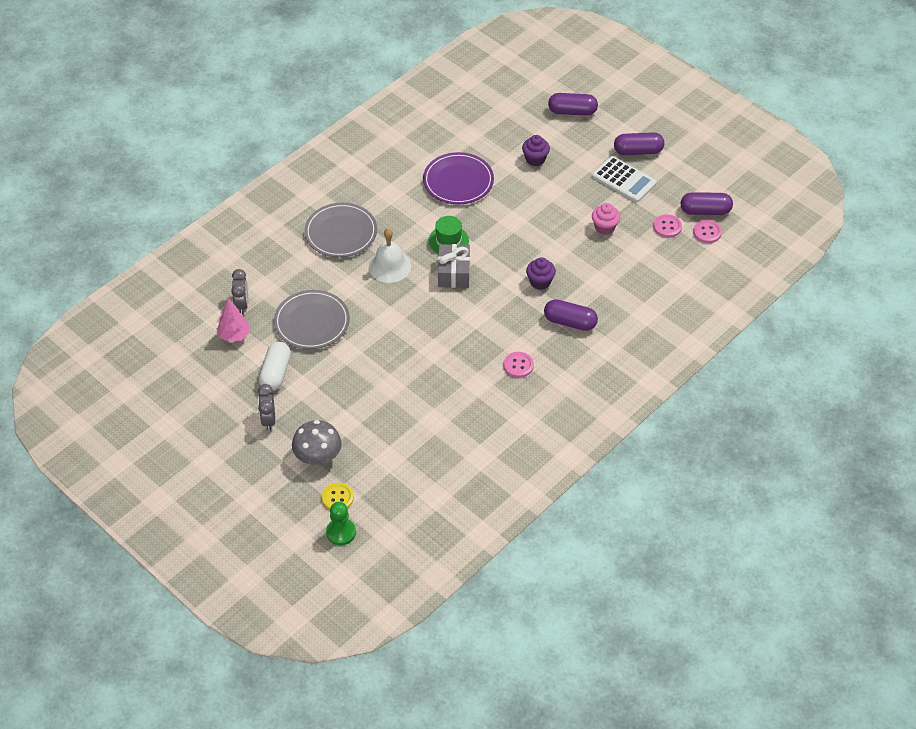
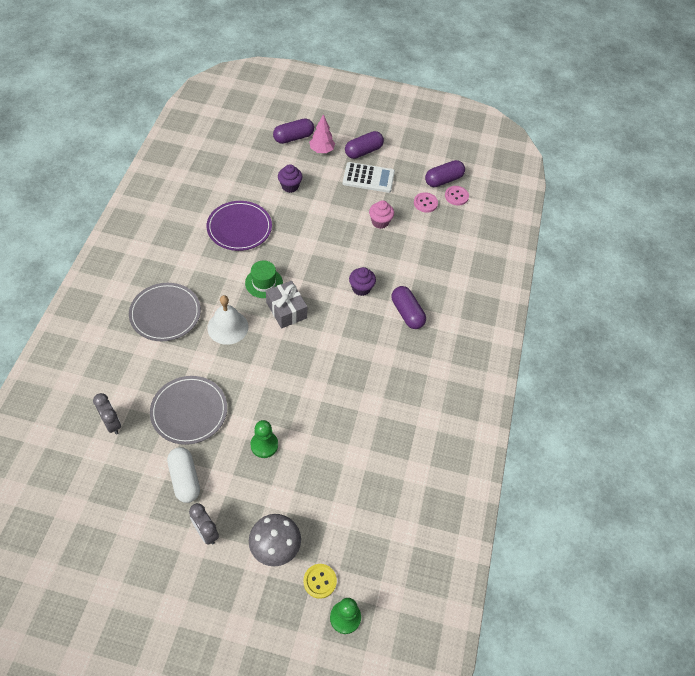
camera: 35 degrees left, 5 degrees up
pink tree [217,298,250,342] -> pink tree moved to [309,114,335,153]
pink button [504,352,534,378] -> none
purple capsule [544,299,598,331] -> purple capsule turned 75 degrees clockwise [392,286,426,329]
none -> green pawn [250,420,278,458]

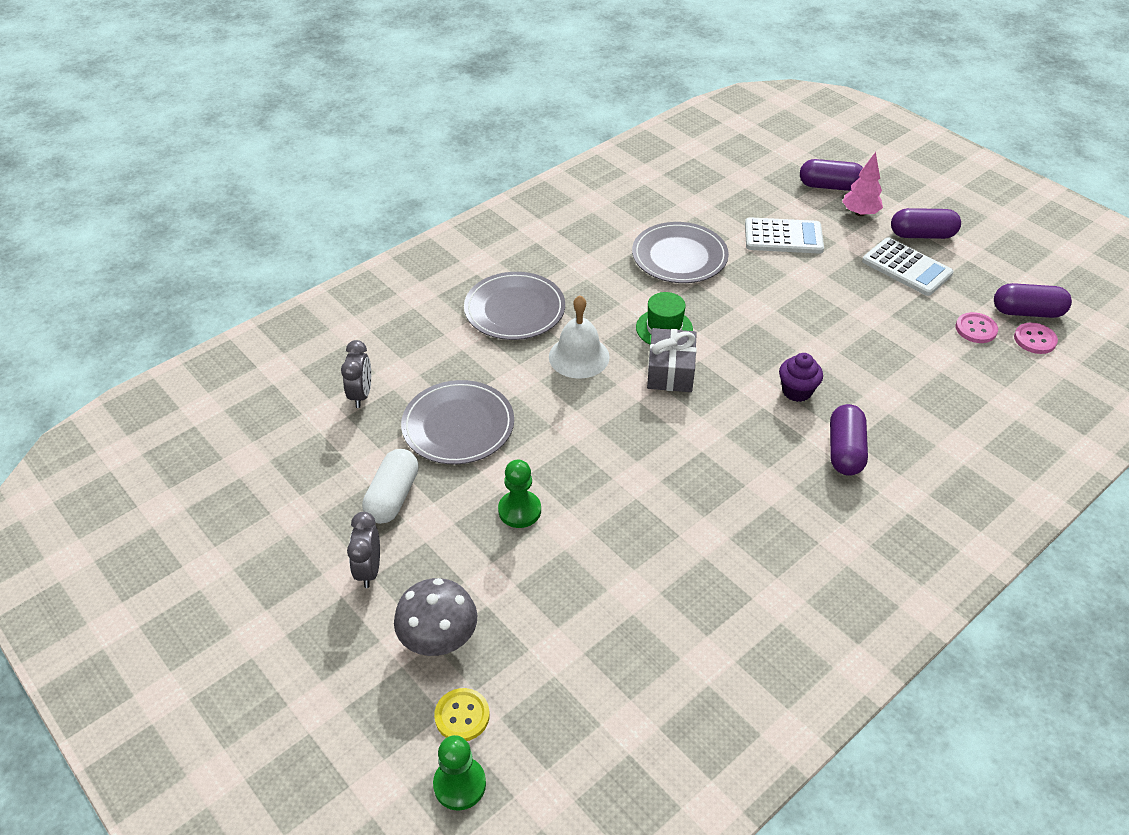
camera: 40 degrees right, 10 degrees down
purple plate [207,201,272,251] -> grey plate [632,222,729,283]
purple cupcake [278,164,302,193] -> white calculator [745,217,824,254]
pink cupcake [369,200,394,229] -> none

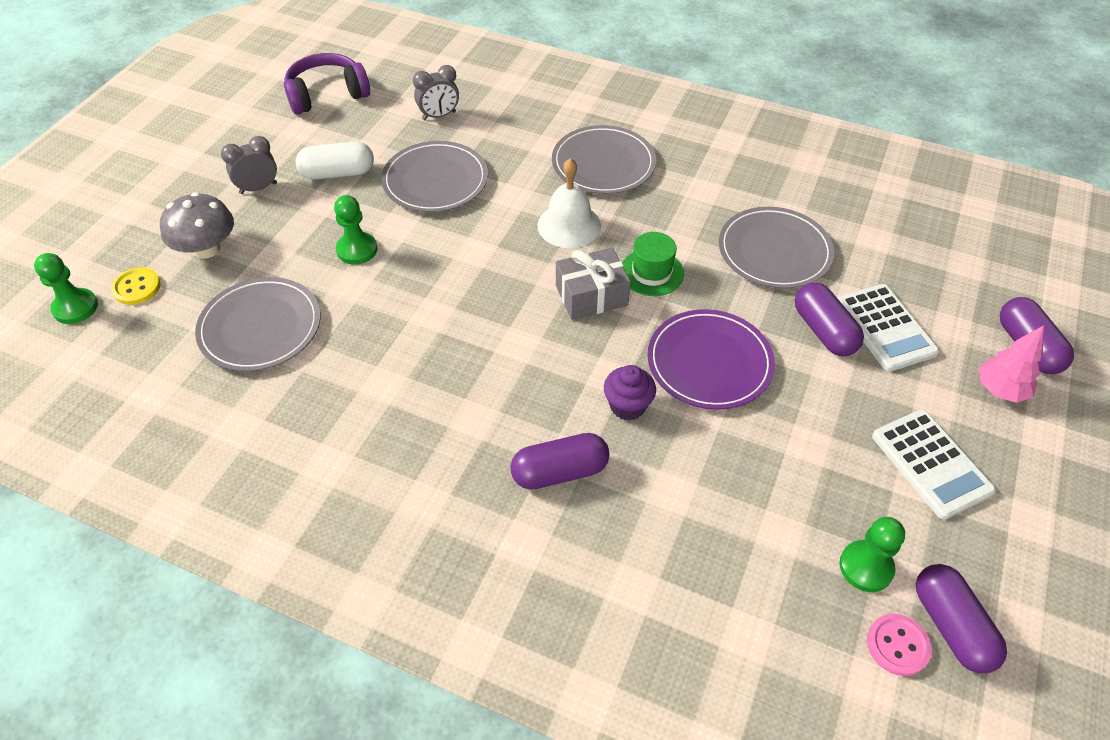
camera: 65 degrees right, 5 degrees up
white calculator [862,237,954,296] -> white calculator turned 45 degrees counterclockwise [872,409,996,520]
purple capsule [891,208,961,239] -> purple capsule moved to [795,283,864,356]
pink button [956,312,998,343] -> green pawn [839,517,905,592]
none -> grey plate [195,277,320,371]
none -> purple headphones [284,53,370,114]
none -> purple plate [647,309,775,410]

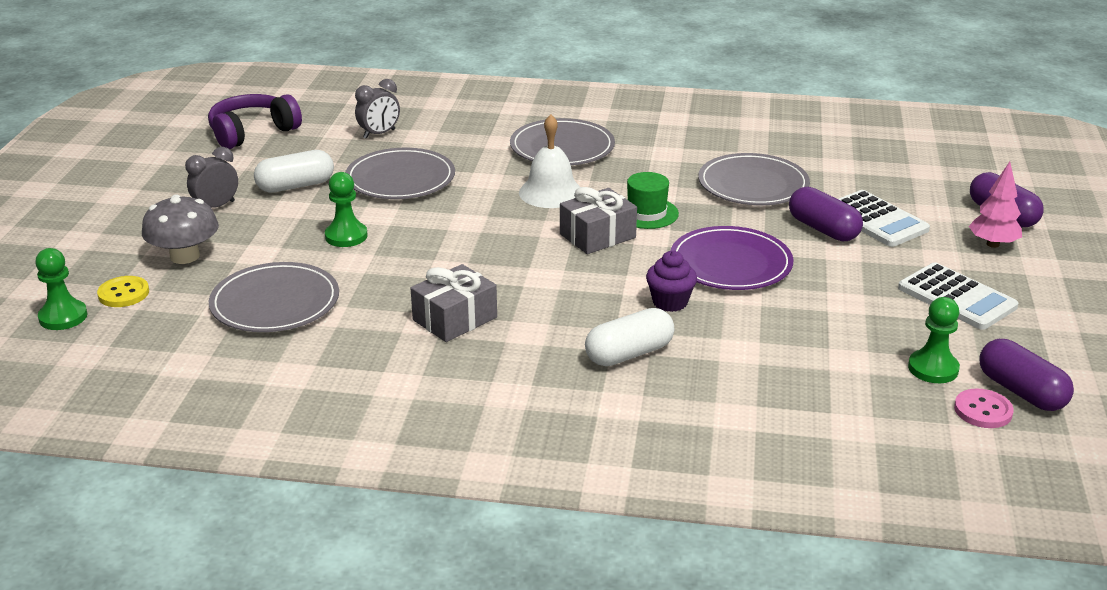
camera: 15 degrees left, 20 degrees down
purple capsule [510,433,609,490] -> white capsule [585,308,674,366]
none -> grey gift [411,264,497,342]

